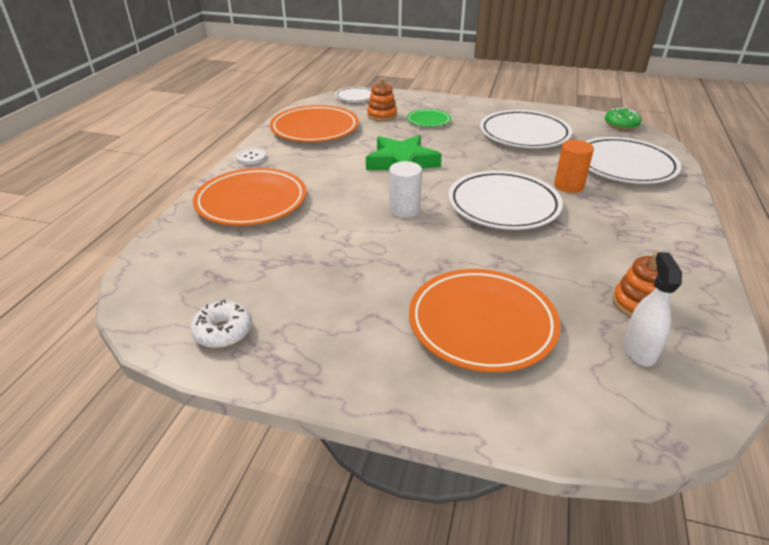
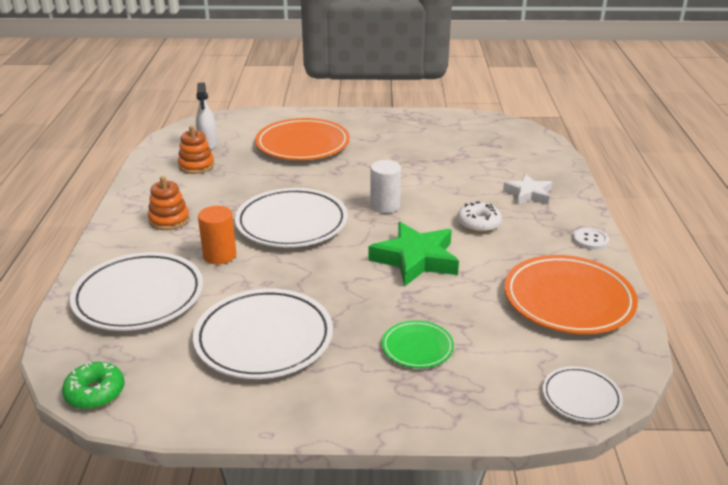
camera: 165 degrees right, 5 degrees down
white donut [190,299,252,348] -> white donut moved to [457,201,502,233]
orange plate [193,168,306,226] -> white star [503,174,552,205]
orange stacking toy [367,78,397,121] -> orange stacking toy moved to [148,176,189,230]

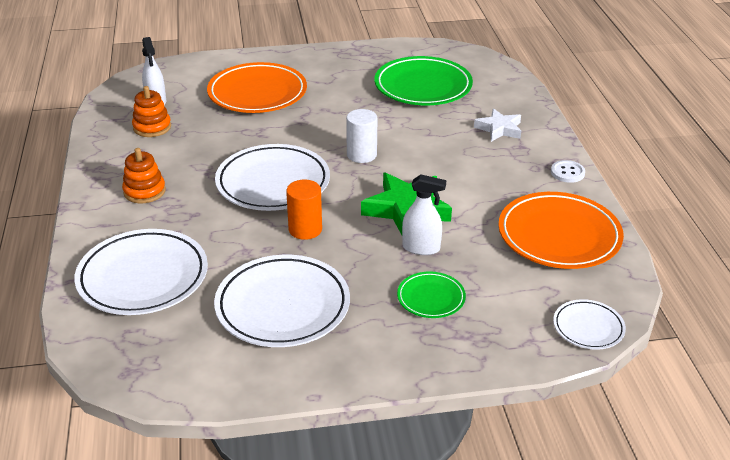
camera: 10 degrees left, 5 degrees up
green donut [62,361,125,409] -> none
orange cylinder [198,206,236,264] -> orange cylinder moved to [286,180,322,240]
white donut [457,201,502,233] -> none
none -> green plate [375,56,473,105]
none -> white spray bottle [402,175,446,255]

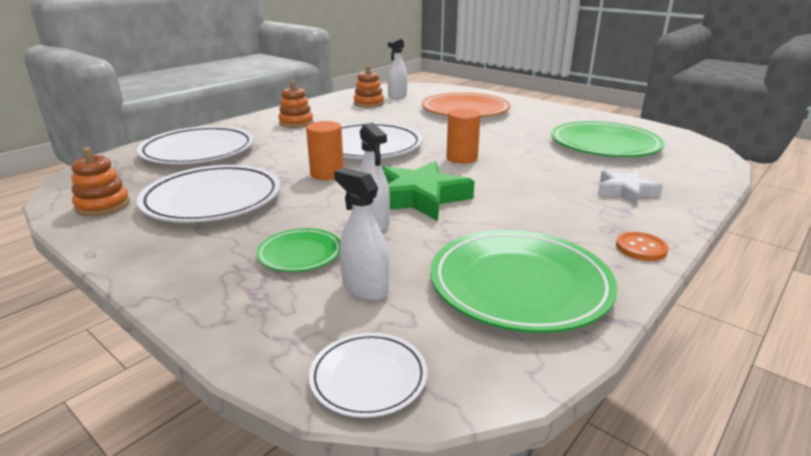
camera: 50 degrees right, 10 degrees down
white cylinder [346,109,377,163] -> orange cylinder [446,109,481,164]
orange plate [498,192,624,269] -> green plate [430,230,617,333]
white button [551,160,585,183] -> orange button [616,232,669,261]
none -> orange stacking toy [71,147,130,216]
none -> white spray bottle [334,168,389,301]

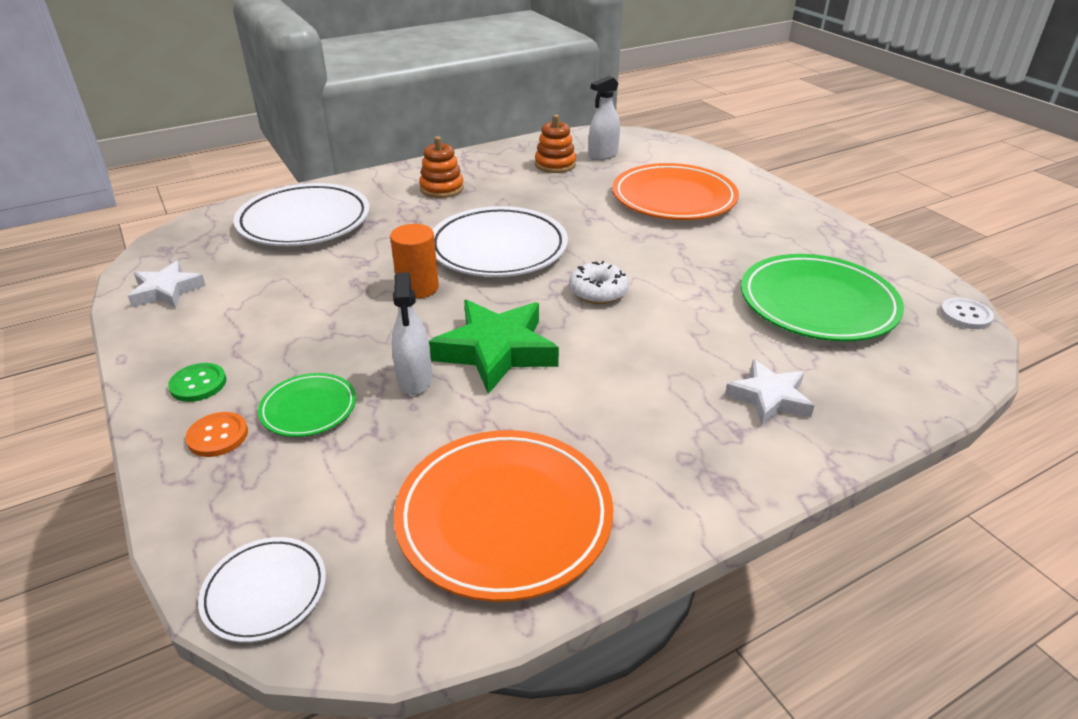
camera: 20 degrees right, 10 degrees up
orange stacking toy [71,147,130,216] -> white star [128,261,206,308]
white plate [137,165,280,223] -> none
white spray bottle [334,168,389,301] -> none
green plate [430,230,617,333] -> orange plate [394,430,614,602]
orange cylinder [446,109,481,164] -> white donut [569,261,629,304]
orange button [616,232,669,261] -> orange button moved to [185,412,248,457]
none -> green button [168,363,226,402]
none -> white button [940,298,994,329]

